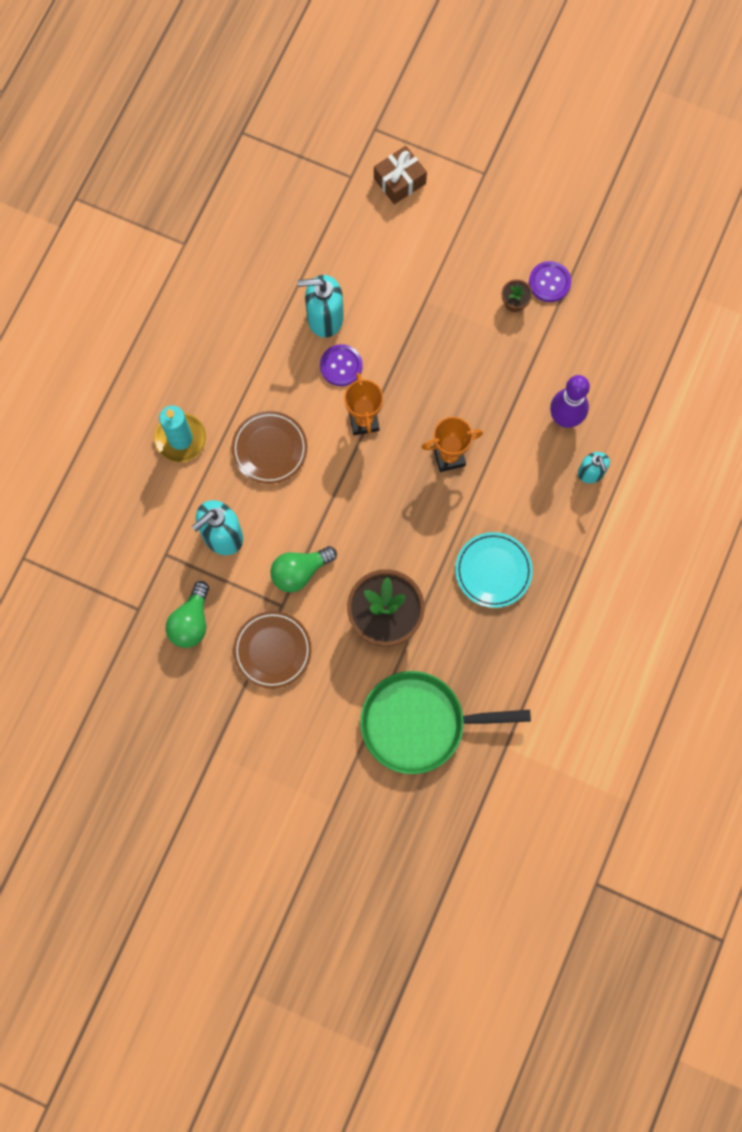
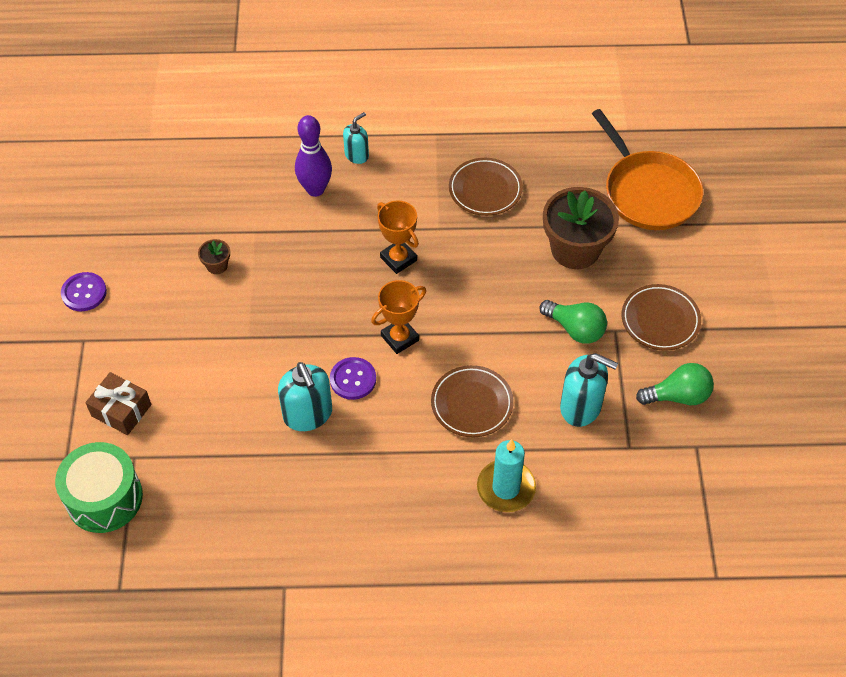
camera: 115 degrees left, 20 degrees down
green pan [360,671,531,774] -> orange pan [592,109,703,230]
turquoise plate [455,532,533,608] -> brown plate [449,158,523,216]
purple button [529,261,571,302] -> purple button moved to [61,272,107,311]
none -> green drum [55,442,143,533]

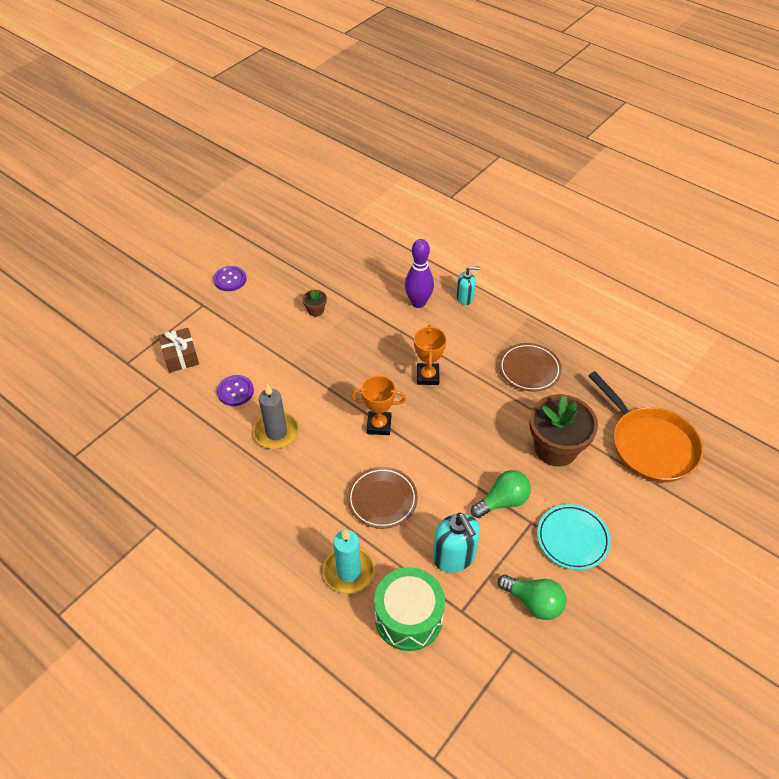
camera: 40 degrees right, 5 degrees down
green drum [55,442,143,533] -> green drum moved to [374,567,445,651]
turquoise soap dispenser [278,362,332,431] -> grey candle [253,384,299,449]
purple button [330,357,376,400] -> purple button moved to [217,375,254,406]
green light bulb [539,300,607,344] -> green light bulb turned 105 degrees counterclockwise [471,470,531,518]
orange pan [592,109,703,230] -> orange pan turned 45 degrees counterclockwise [588,371,703,482]
brown plate [622,284,701,351] -> turquoise plate [537,504,611,570]

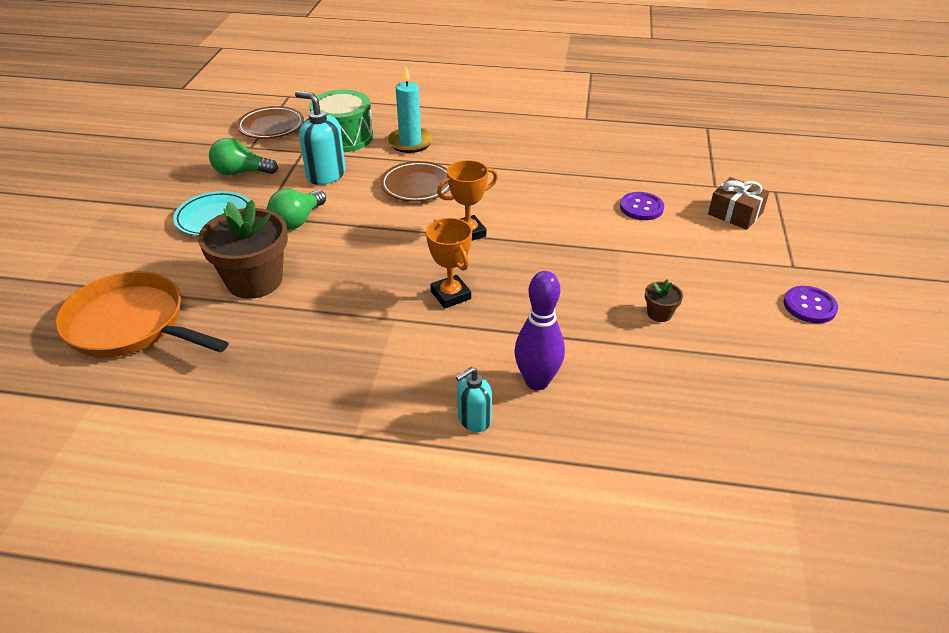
camera: 150 degrees right, 10 degrees down
grey candle [253,384,299,449] -> none
brown plate [499,343,562,392] -> brown plate moved to [237,106,304,139]

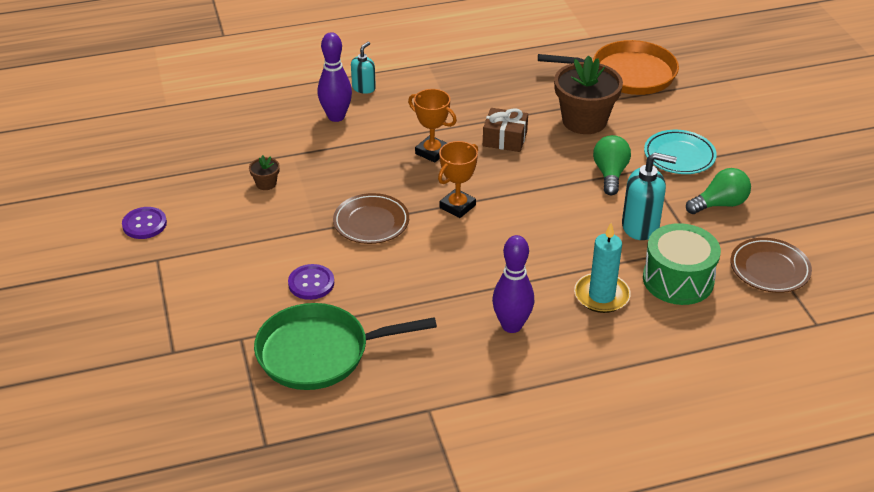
camera: 155 degrees right, 0 degrees up
brown plate [380,161,450,202] -> brown plate moved to [333,193,409,244]
brown gift [708,177,769,230] -> brown gift moved to [483,108,528,152]
none -> green pan [254,303,437,390]
none -> purple bowling pin [492,235,534,333]

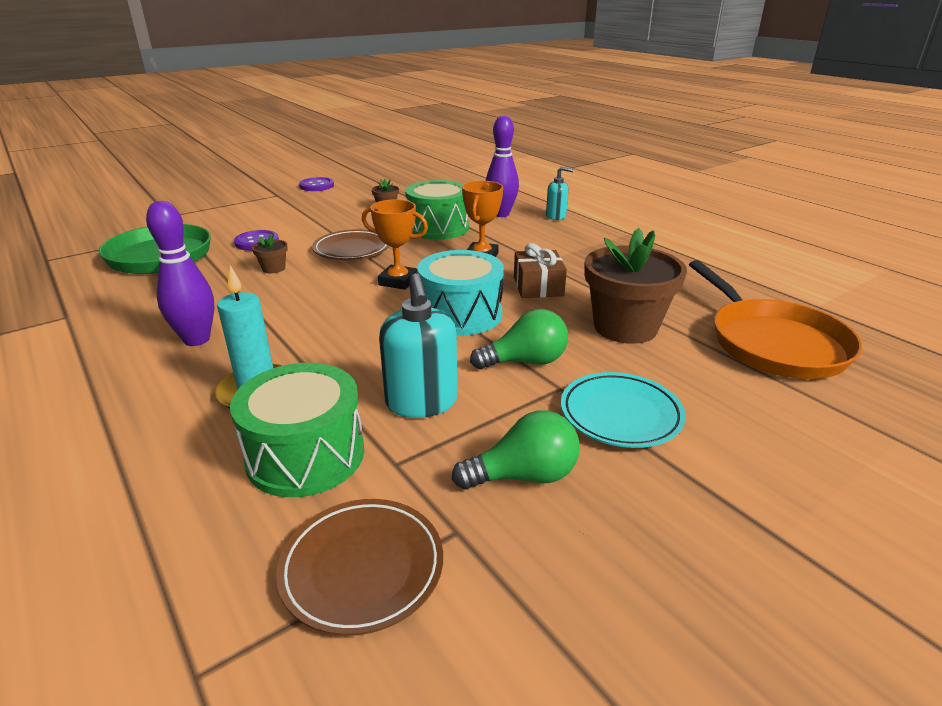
camera: 70 degrees right, 10 degrees down
green light bulb [686,168,751,214] -> green light bulb turned 60 degrees counterclockwise [452,410,579,490]
none -> brown flower pot [252,233,288,273]
none -> green drum [405,180,469,240]
none -> turquoise drum [417,250,504,335]

